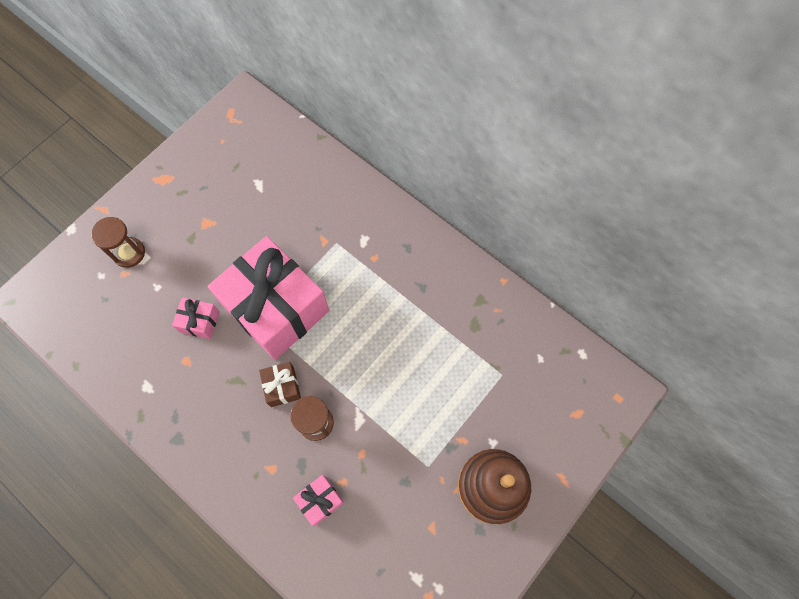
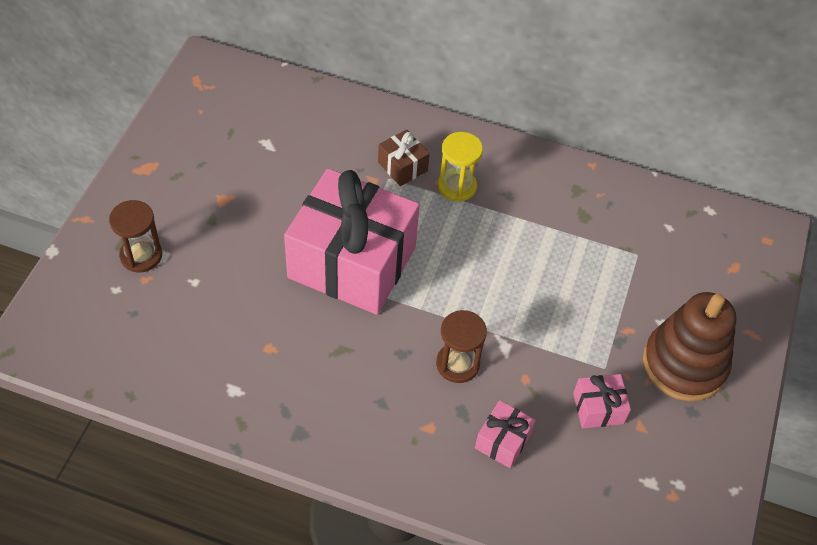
camera: 25 degrees left, 15 degrees down
pink gift [172,297,220,339] -> pink gift moved to [573,374,631,429]
brown gift [259,362,301,407] -> brown gift moved to [378,129,430,186]
none -> yellow hourglass [438,132,483,202]

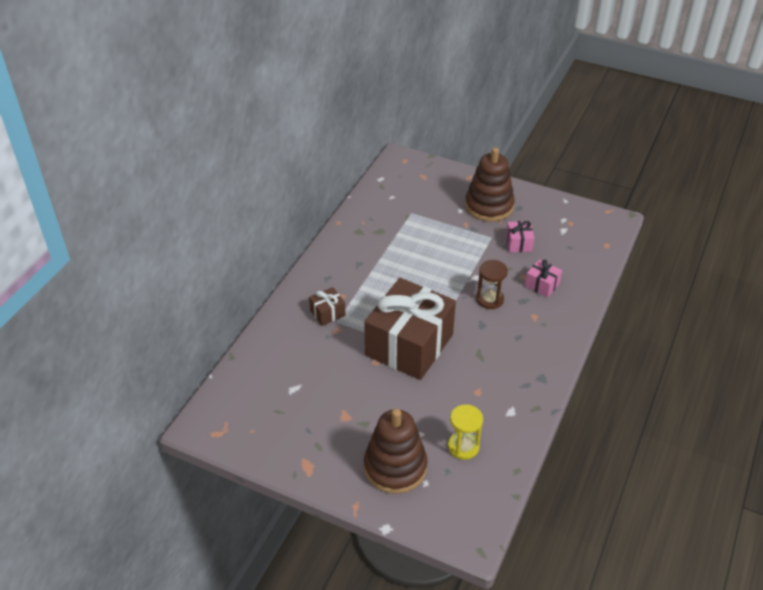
camera: 80 degrees left, 10 degrees down
brown hourglass [109,200,162,273] -> brown stacking toy [364,409,428,494]
pink gift [284,168,420,315] -> brown gift [364,278,456,380]
yellow hourglass [438,132,483,202] -> yellow hourglass moved to [448,404,483,460]

